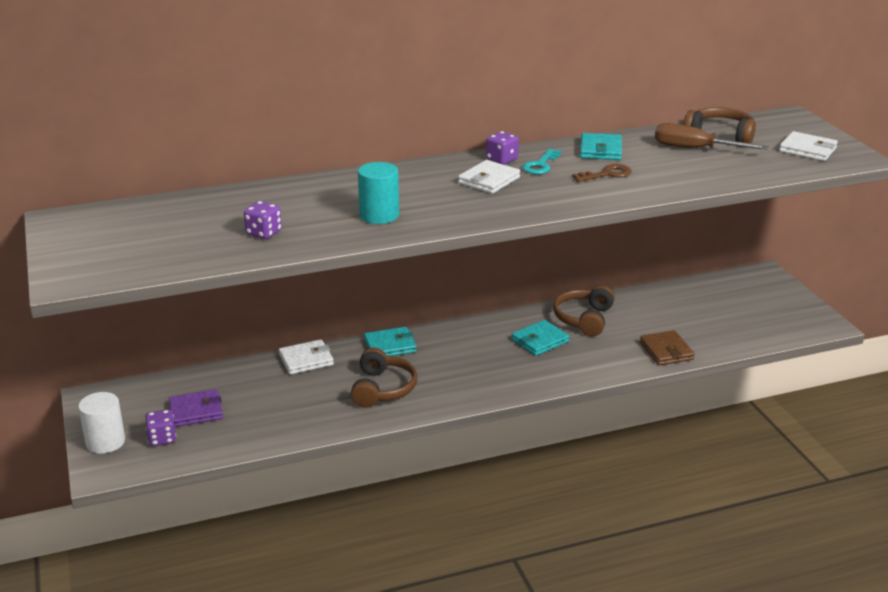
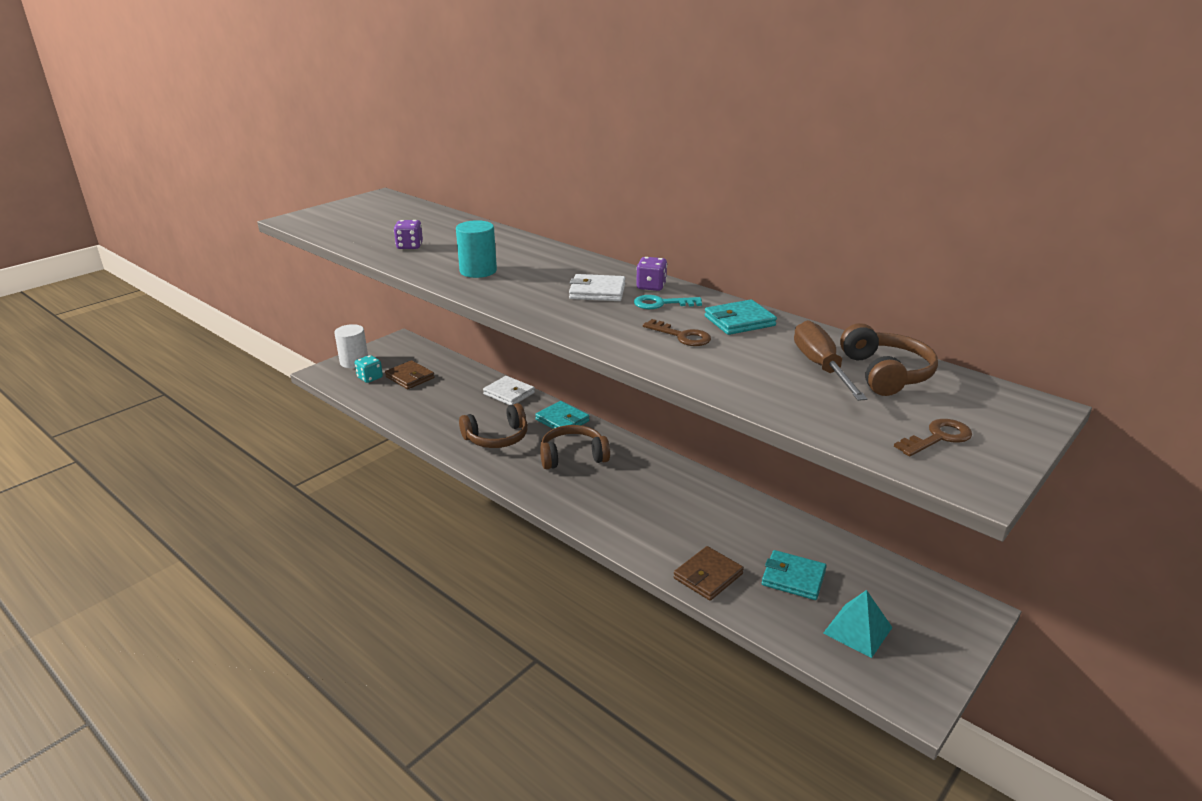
camera: 60 degrees right, 0 degrees up
purple dice [145,409,176,446] -> turquoise dice [355,355,383,383]
purple wallet [169,389,223,427] -> brown wallet [385,360,435,389]
turquoise wallet [511,320,570,356] -> turquoise wallet moved to [762,550,827,600]
brown headphones [553,285,615,336] -> brown headphones moved to [540,425,610,469]
white wallet [779,131,838,161] -> brown key [894,419,972,456]
none -> turquoise pyramid [823,590,893,658]

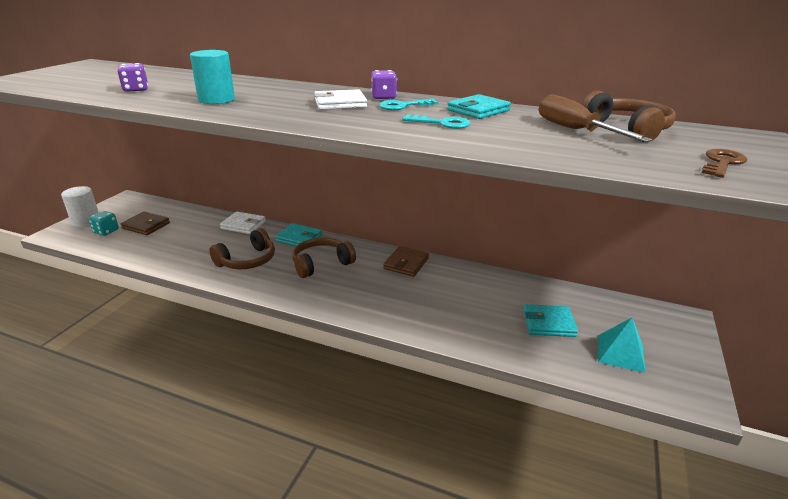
camera: 20 degrees left, 0 degrees up
brown key [643,319,711,346] -> turquoise key [403,114,471,129]
brown wallet [673,546,744,601] -> brown wallet moved to [383,246,429,277]

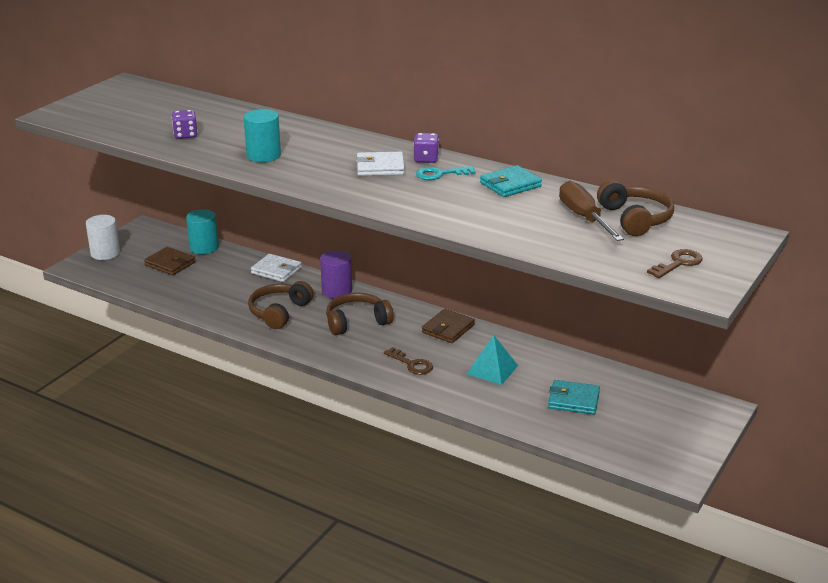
camera: 10 degrees right, 0 degrees up
turquoise dice [88,211,119,236] -> none
brown headphones [209,228,275,269] -> brown headphones turned 150 degrees clockwise [248,281,314,329]
turquoise wallet [275,223,322,246] -> purple cylinder [320,250,352,298]
turquoise key [403,114,471,129] -> none
turquoise pyramid [598,317,646,373] -> turquoise pyramid moved to [467,335,518,385]
none -> turquoise cylinder [186,209,219,254]
none -> brown key [384,347,433,375]

